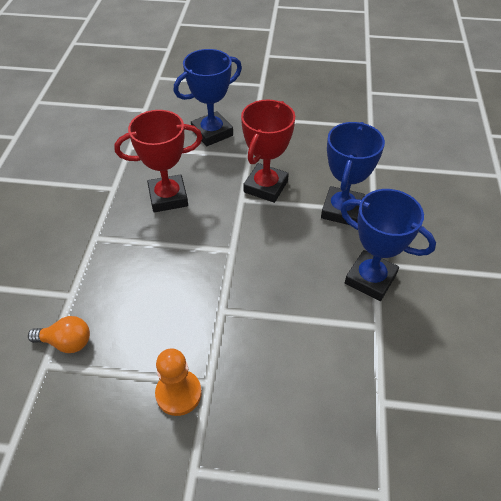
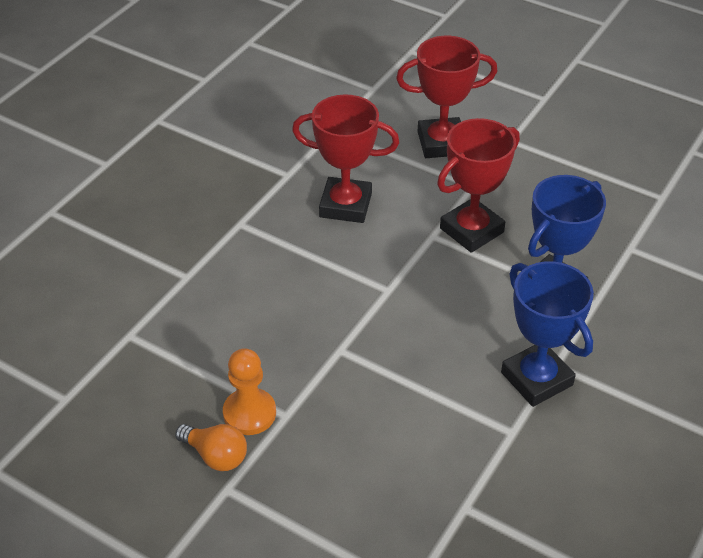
camera: 25 degrees right, 5 degrees down
orange light bulb [28,316,90,353] -> orange light bulb moved to [175,424,247,471]
blue trophy [173,49,242,146] -> red trophy [396,36,497,158]

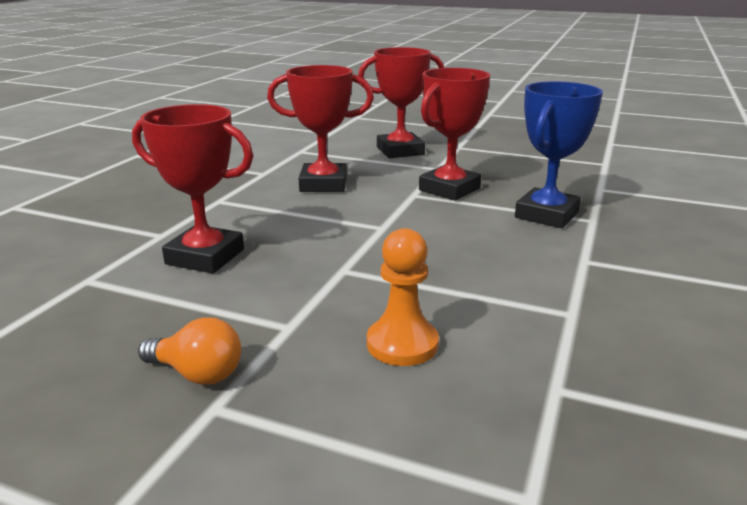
camera: 10 degrees left, 20 degrees down
orange pawn [223,348,276,435] -> orange pawn moved to [367,228,439,366]
blue trophy [501,261,594,407] -> none
none -> red trophy [132,104,253,274]

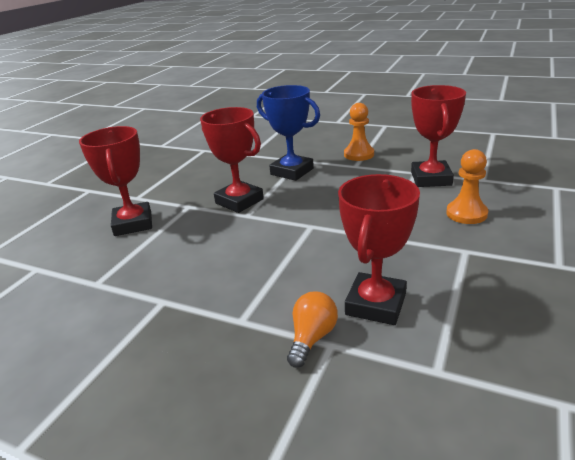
camera: 85 degrees left, 5 degrees up
orange light bulb [138,317,241,385] -> orange light bulb moved to [287,292,338,368]
red trophy [267,65,374,192] -> red trophy moved to [411,85,466,187]
none -> orange pawn [344,103,374,161]

